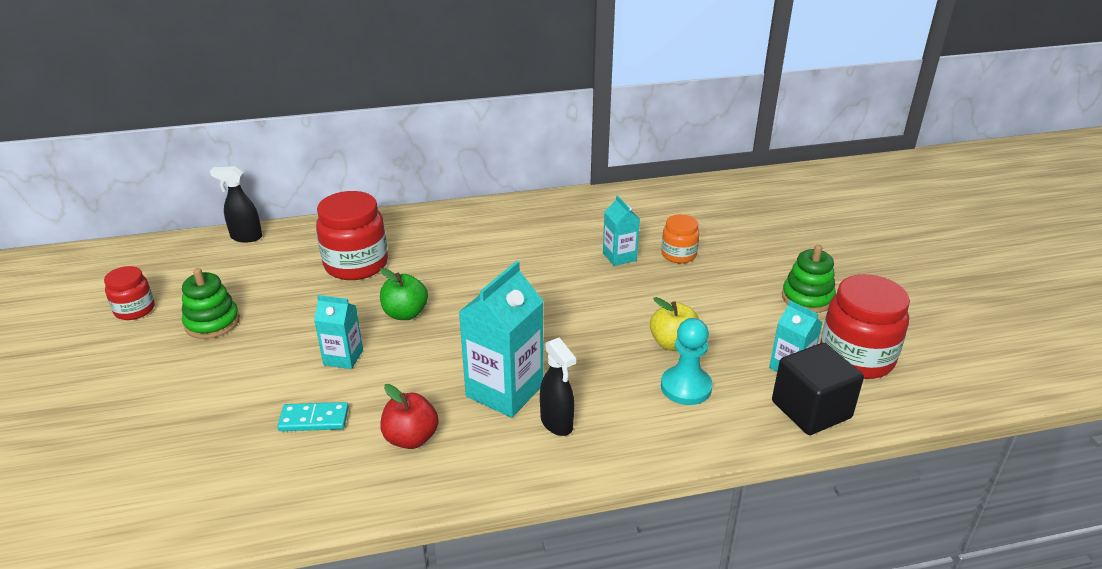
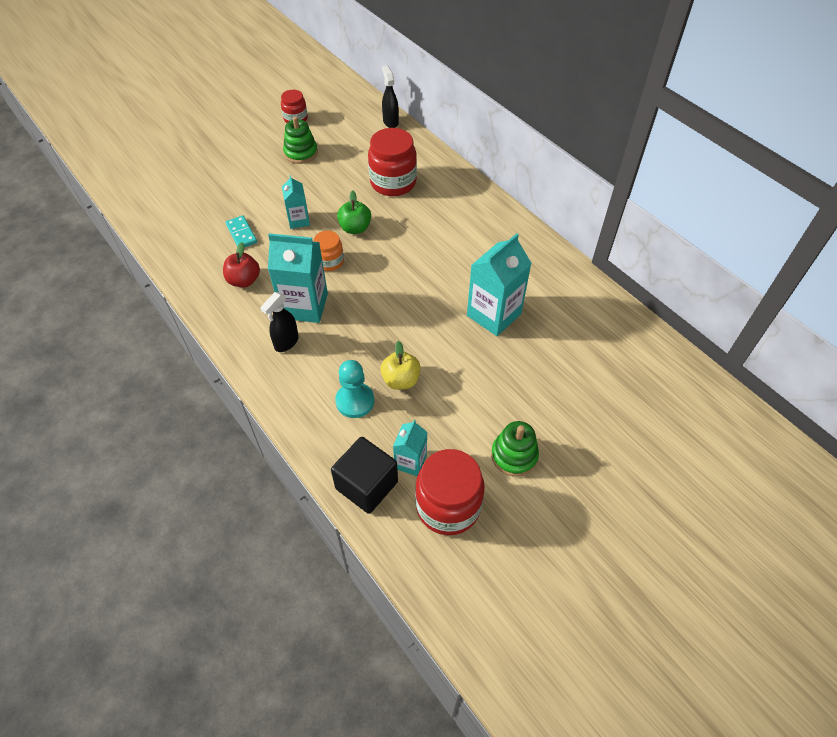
camera: 65 degrees right, 20 degrees up
turquoise carton [603,195,640,266] -> turquoise carton [467,233,532,336], size x1.78
orange jar [661,214,699,263] -> orange jar moved to [314,231,344,271]

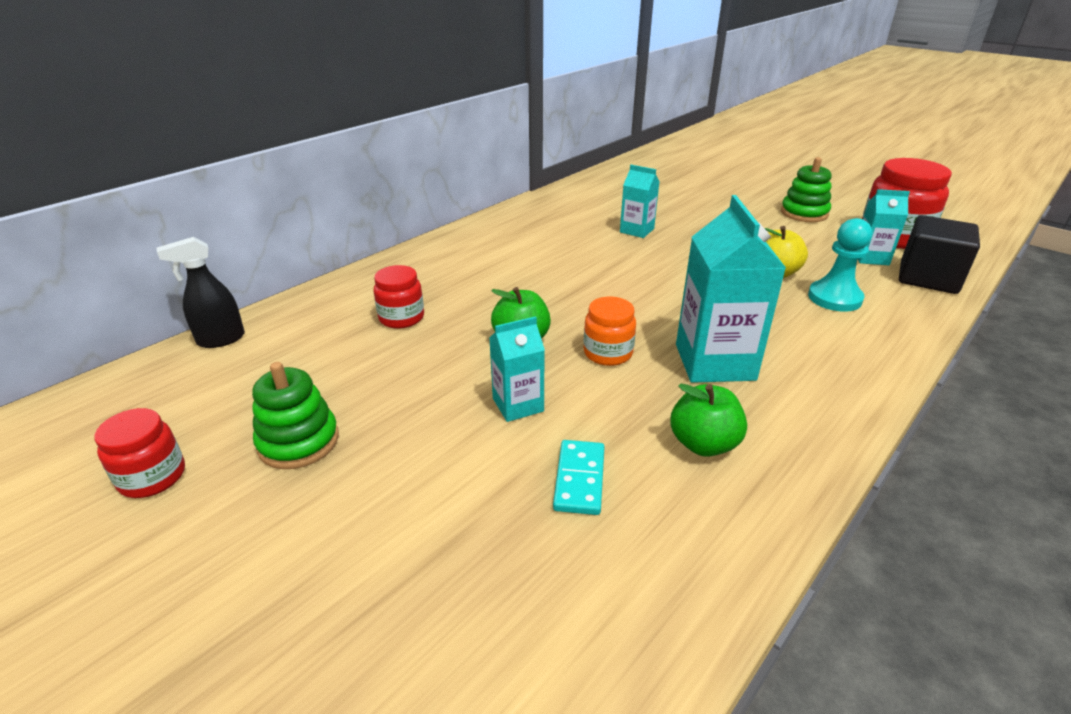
camera: 100 degrees left, 20 degrees down
red apple [223,242,260,287] -> green apple [671,384,747,457]
turquoise domino [225,215,257,247] -> turquoise domino turned 45 degrees counterclockwise [553,440,605,515]
black spray bottle [260,292,299,352] -> none
red jar [368,128,417,196] -> red jar [374,265,424,329], size x0.56
turquoise carton [467,233,532,336] -> turquoise carton [620,165,659,238], size x0.56

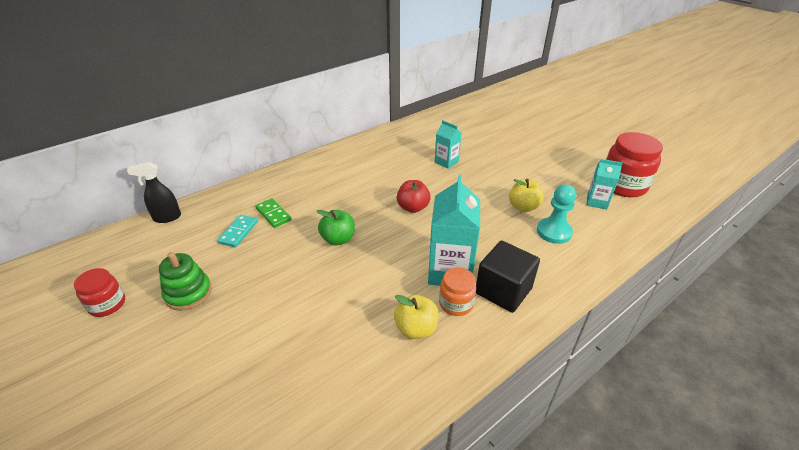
camera: 10 degrees right, 5 degrees up
red jar [374,265,424,329] -> green domino [255,198,291,228]
turquoise carton [489,316,545,422] -> none
turquoise domino [553,440,605,515] -> turquoise domino moved to [217,215,258,247]
orange jar [584,297,636,366] -> orange jar moved to [439,267,476,316]
green apple [671,384,747,457] -> yellow apple [394,295,439,339]
green stacking toy [781,157,832,222] -> none
black cube [899,215,980,294] -> black cube moved to [476,241,540,313]
none -> red apple [397,180,431,213]

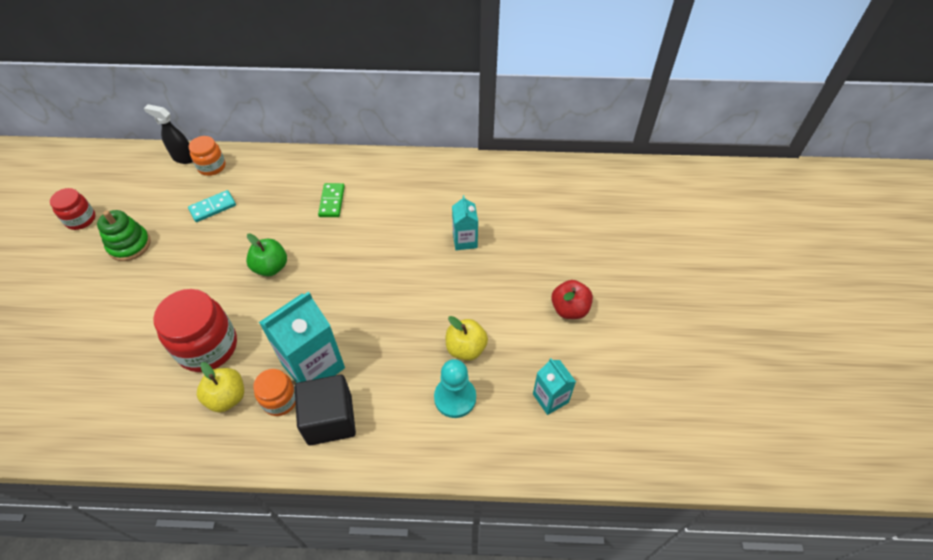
camera: 40 degrees right, 15 degrees up
green domino [255,198,291,228] -> green domino moved to [318,183,345,217]
red apple [397,180,431,213] -> red apple moved to [551,280,593,319]
red jar [606,132,663,197] -> red jar moved to [153,289,237,372]
none -> orange jar [189,136,225,176]

